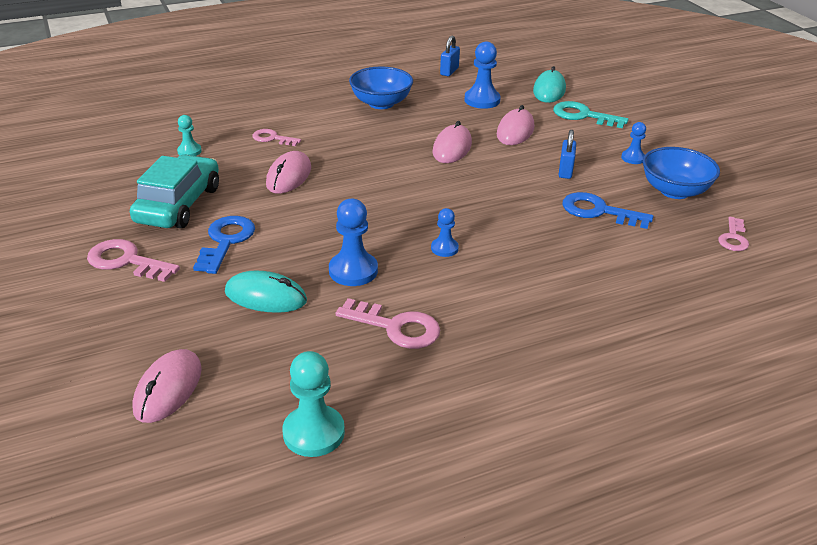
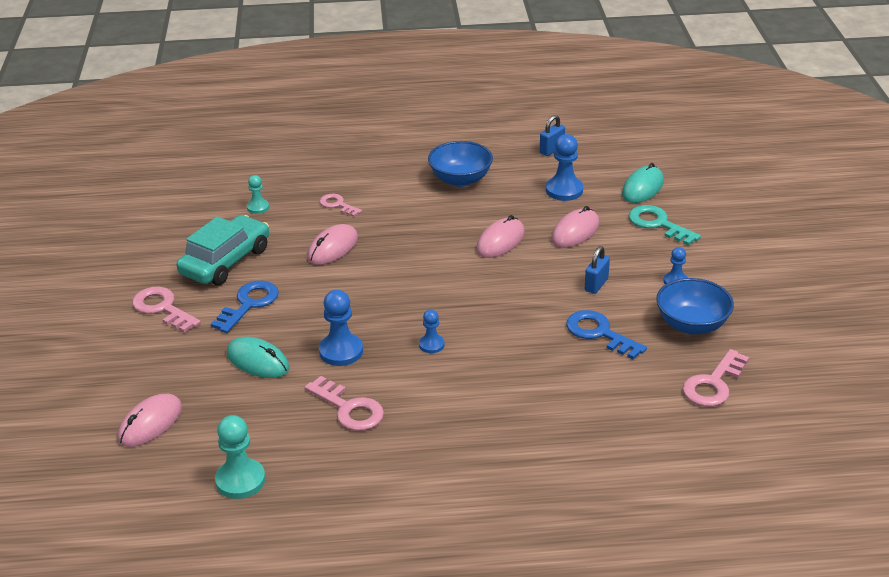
camera: 20 degrees right, 0 degrees up
pink key [718,217,749,251] -> pink key [682,349,749,407], size x1.57

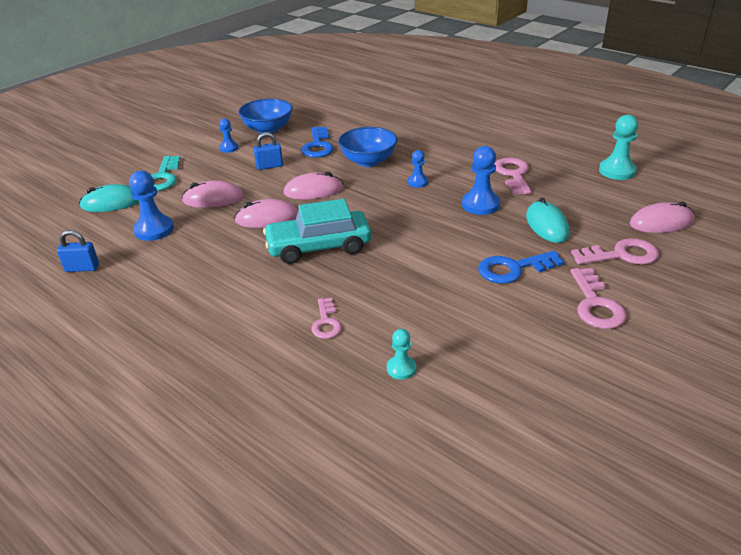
camera: 135 degrees left, 0 degrees up
turquoise car [177,215,269,285] -> turquoise car moved to [263,199,371,264]
pink mouse [307,224,358,265] -> pink mouse moved to [283,172,343,200]
blue bowl [428,141,493,187] -> blue bowl moved to [338,127,398,167]
pink key [682,349,749,407] -> pink key moved to [571,238,659,265]

